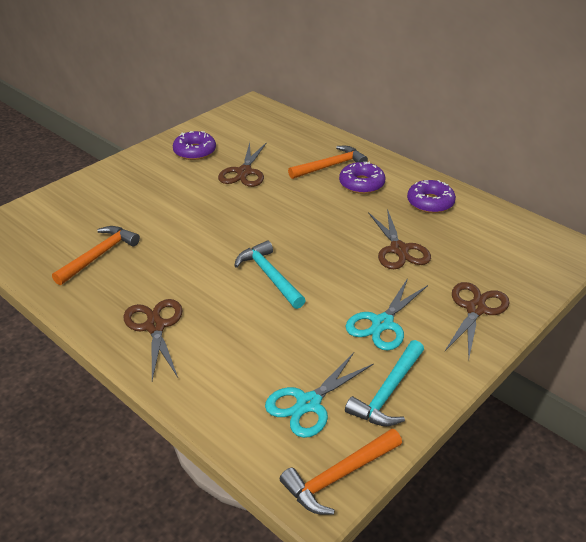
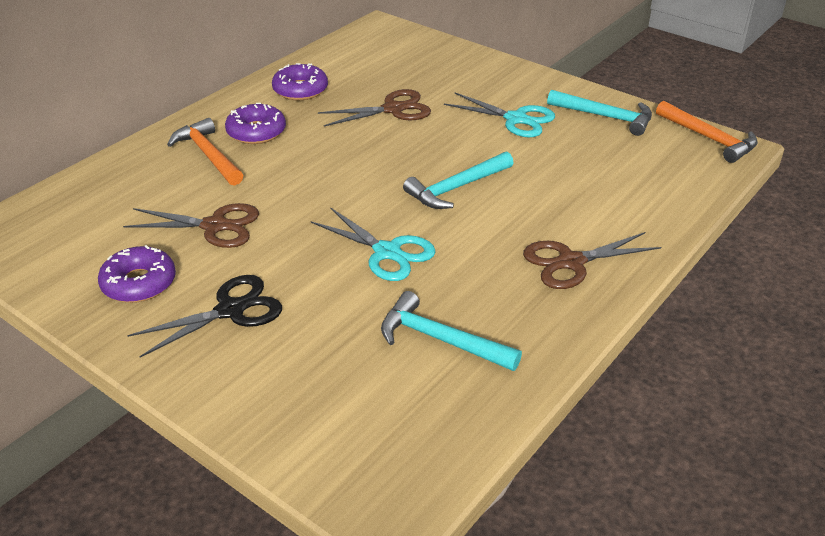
camera: 95 degrees left, 0 degrees up
orange hammer [52,226,140,285] -> turquoise hammer [381,291,522,371]
turquoise scissors [265,352,374,438] -> turquoise scissors moved to [311,207,436,281]
brown scissors [444,282,509,358] -> none
none -> black scissors [127,275,282,357]

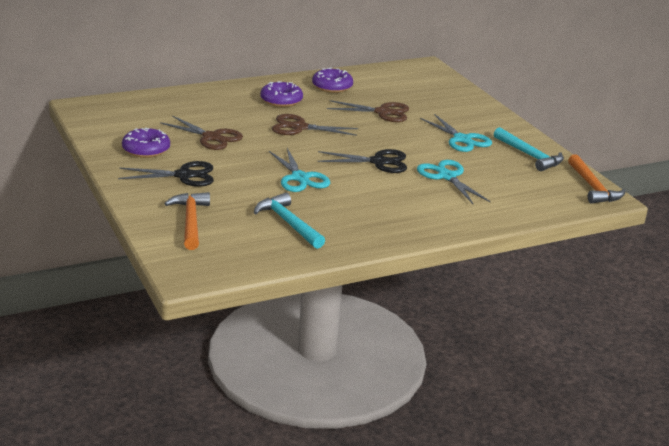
camera: 25 degrees right, 10 degrees down
orange hammer [167,118,243,186] -> orange hammer moved to [164,192,210,250]
turquoise hammer [403,152,514,209] -> black scissors [317,149,407,173]
brown scissors [523,232,661,289] -> brown scissors moved to [272,114,358,136]
none -> turquoise scissors [417,160,490,204]

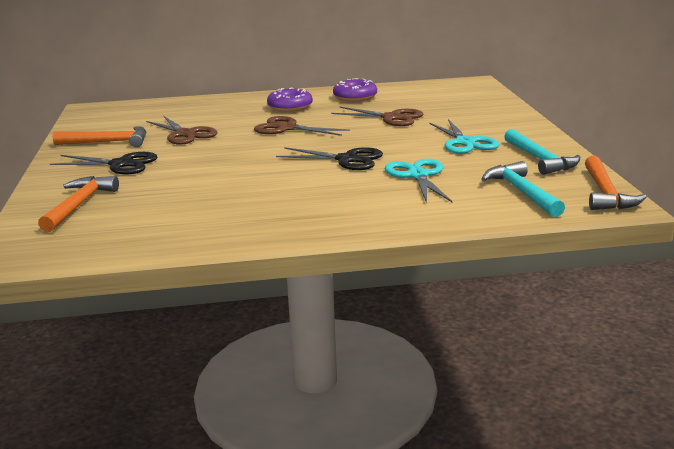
camera: 20 degrees right, 5 degrees down
purple donut [122,128,170,158] -> orange hammer [52,126,146,147]
turquoise hammer [254,193,325,249] -> turquoise hammer moved to [482,161,565,217]
turquoise scissors [269,148,330,192] -> none

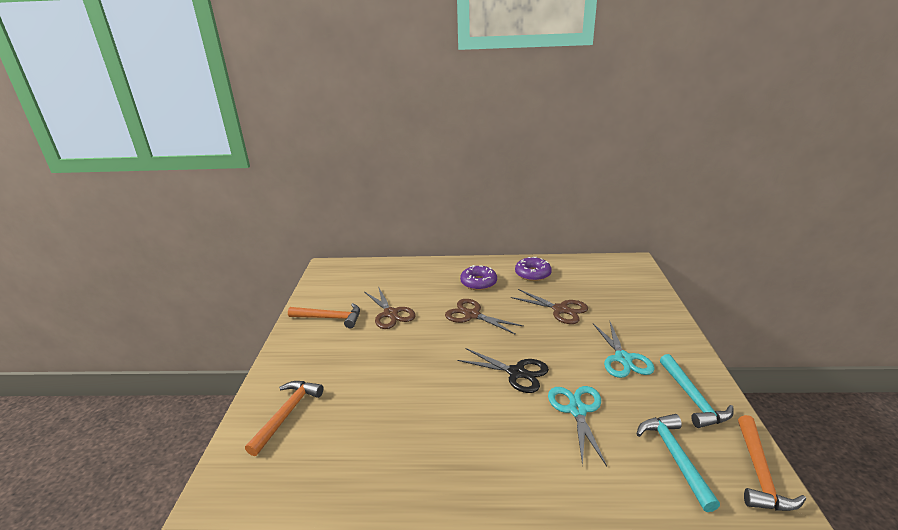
camera: 10 degrees right, 5 degrees up
black scissors [50,152,157,174] -> none

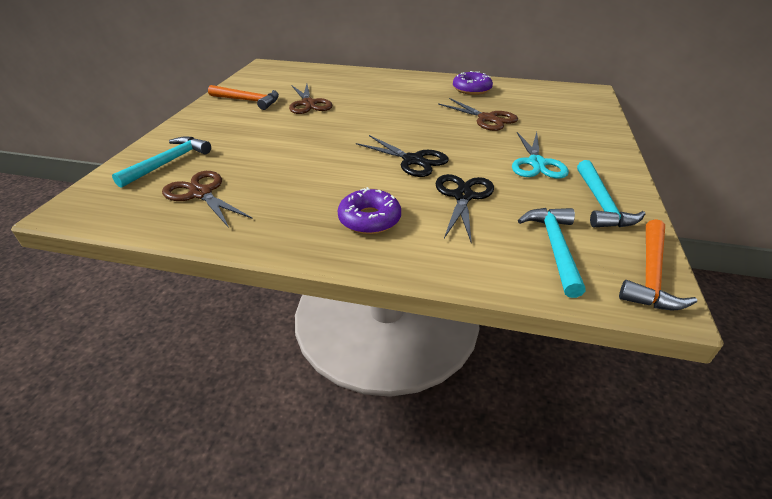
camera: 10 degrees right, 10 degrees up
orange hammer [245,381,324,456] -> turquoise hammer [112,136,211,188]
brown scissors [445,299,523,335] -> brown scissors moved to [162,171,253,228]
purple donut [460,265,497,290] -> purple donut moved to [337,187,401,234]
turquoise scissors [548,386,607,466] -> black scissors [435,174,494,244]

